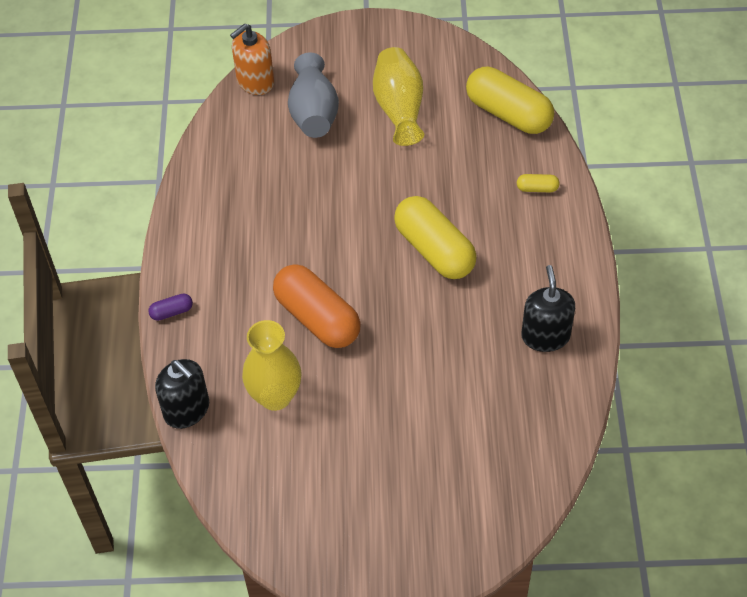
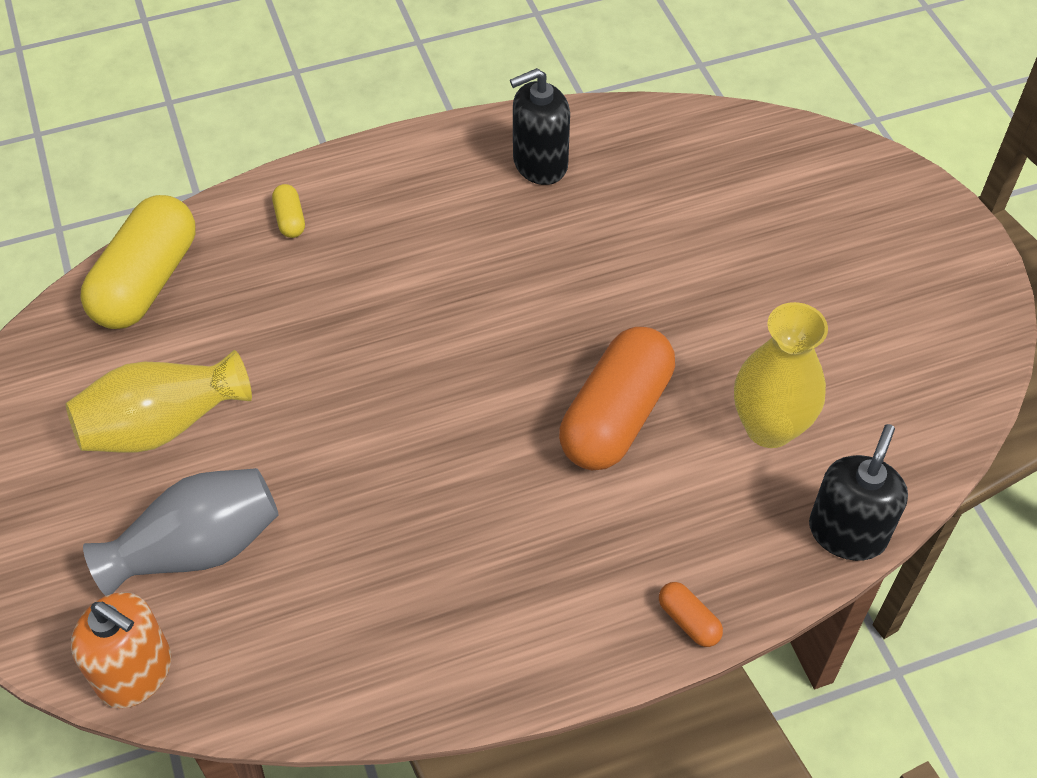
camera: 110 degrees left, 0 degrees up
purple capsule [148,294,193,321] -> orange capsule [659,582,723,647]
yellow capsule [394,196,477,279] -> none

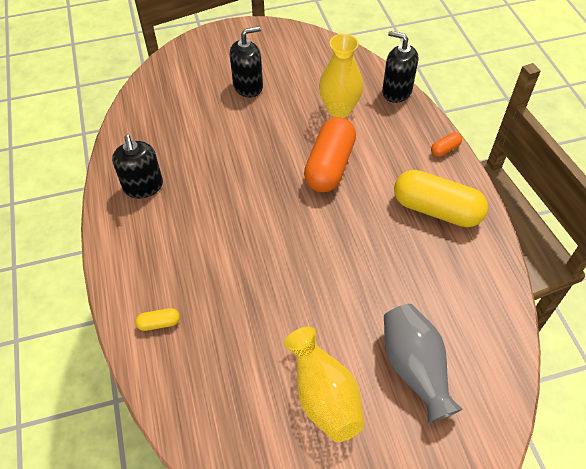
camera: 85 degrees left, 0 degrees up
orange soap dispenser [71,592,171,708] -> none
yellow capsule [80,195,196,329] -> yellow capsule moved to [394,170,488,227]
orange capsule [559,327,675,470] -> orange capsule turned 75 degrees clockwise [304,117,356,192]
none -> black soap dispenser [230,26,263,97]

